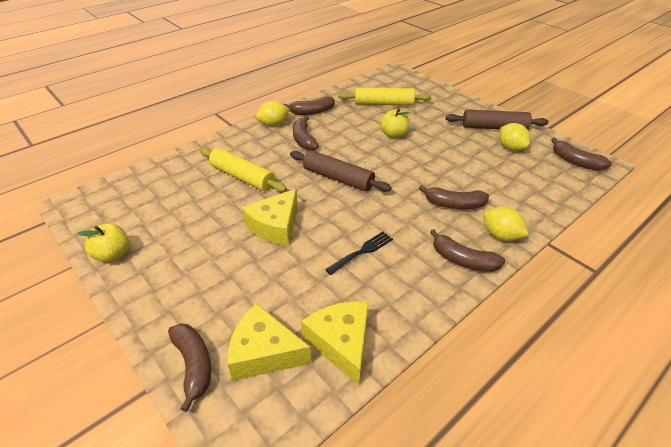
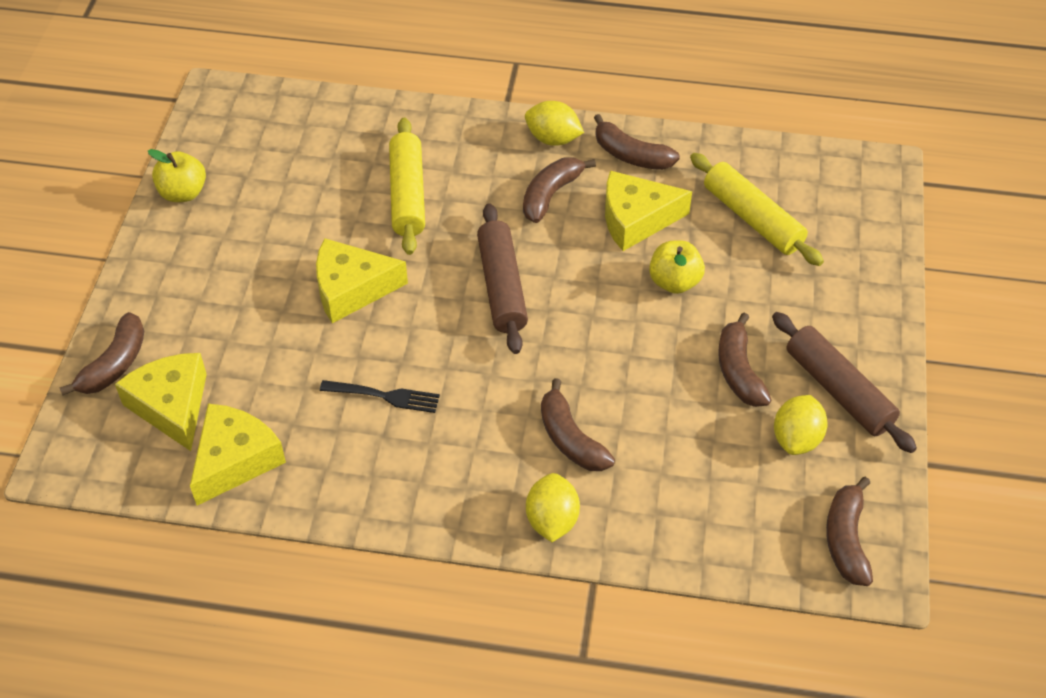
camera: 50 degrees right, 10 degrees up
brown banana [430,229,505,272] -> brown banana moved to [718,313,771,407]
none -> yellow cheese [605,171,692,251]

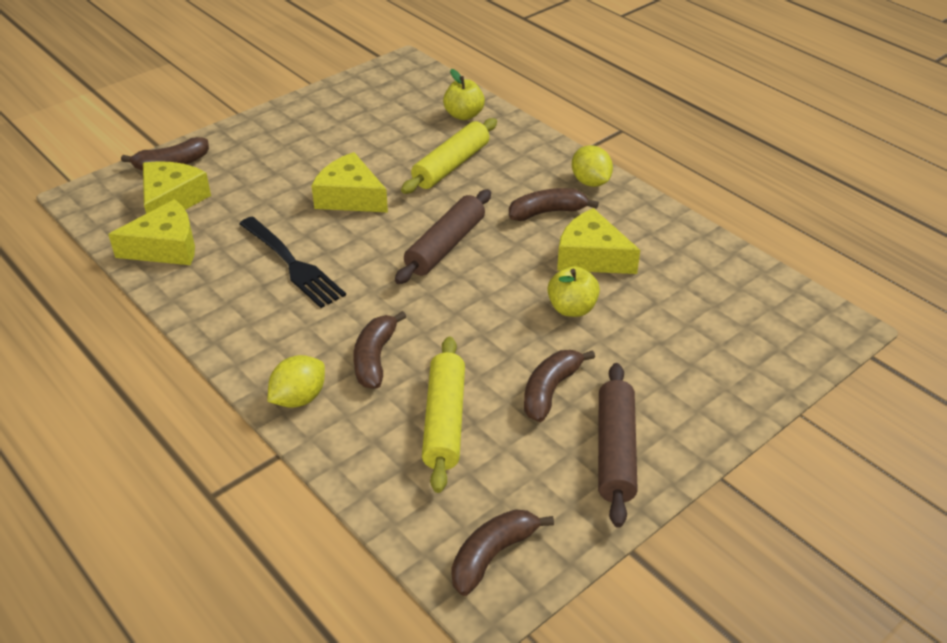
camera: 40 degrees right, 10 degrees down
yellow apple [148,149,206,202] -> yellow apple moved to [443,69,485,120]
black fork [320,380,440,413] -> black fork [239,217,346,308], size x1.60
brown banana [594,114,680,170] -> none
yellow rolling pin [690,153,824,266] -> yellow rolling pin moved to [422,337,465,493]
yellow lemon [774,395,828,455] -> none

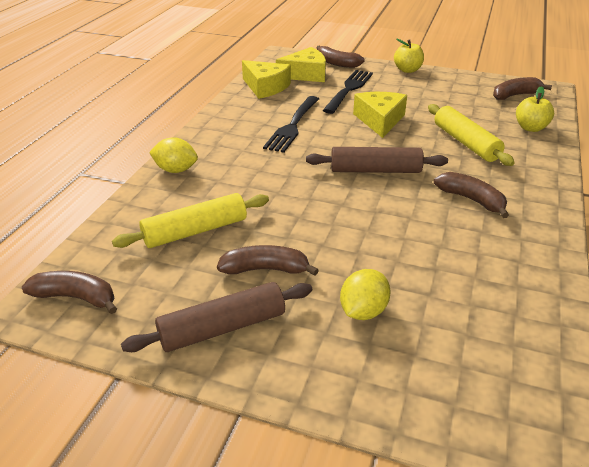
camera: 60 degrees right, 5 degrees down
brown banana [353,311,406,389] -> brown banana moved to [493,77,552,100]
yellow rolling pin [401,118,497,194] -> yellow rolling pin turned 60 degrees clockwise [428,104,515,166]
yellow apple [547,266,600,317] -> yellow apple moved to [394,38,424,73]
yellow cheese [557,208,640,274] -> none
yellow lemon [572,145,613,187] -> yellow lemon moved to [340,269,391,320]
none -> black fork [323,70,373,114]

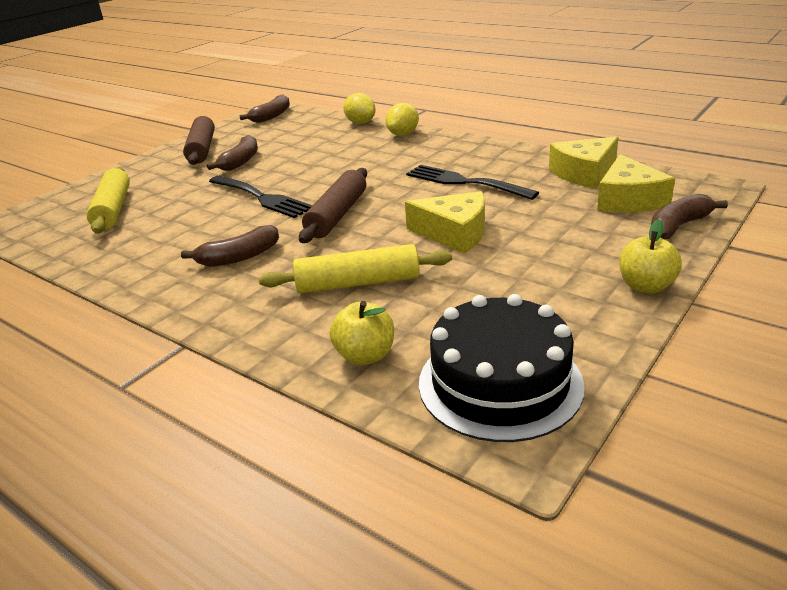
camera: 110 degrees right, 5 degrees down
yellow rolling pin [112,193,269,248] -> yellow rolling pin moved to [87,167,130,233]
black fork [323,70,373,114] -> black fork moved to [209,176,313,218]
yellow lemon [340,269,391,320] -> yellow lemon moved to [343,93,376,124]
brown banana [493,77,552,100] -> black cake [419,294,585,442]

